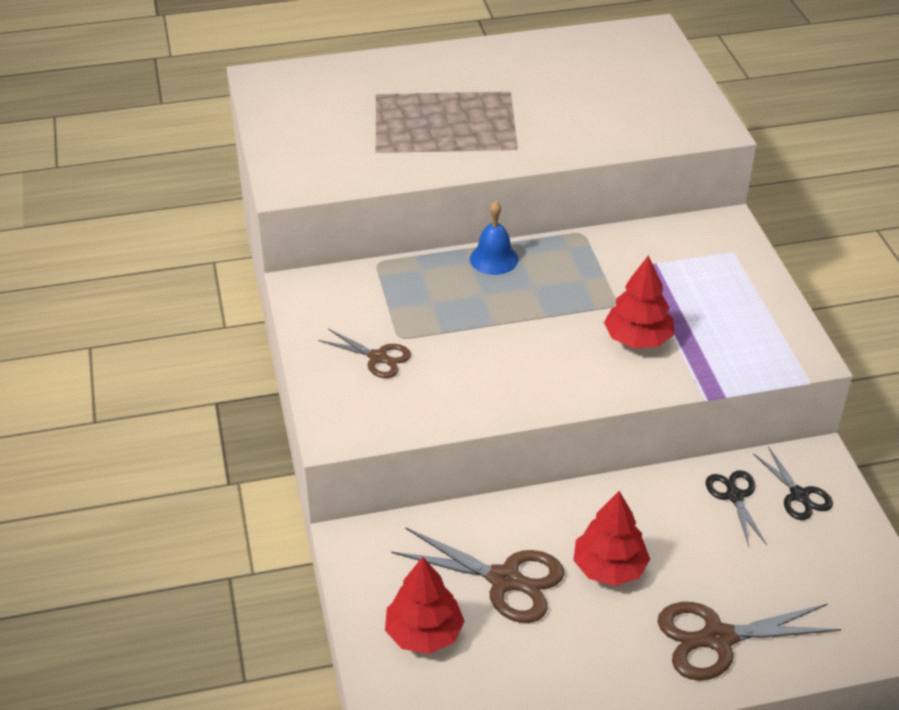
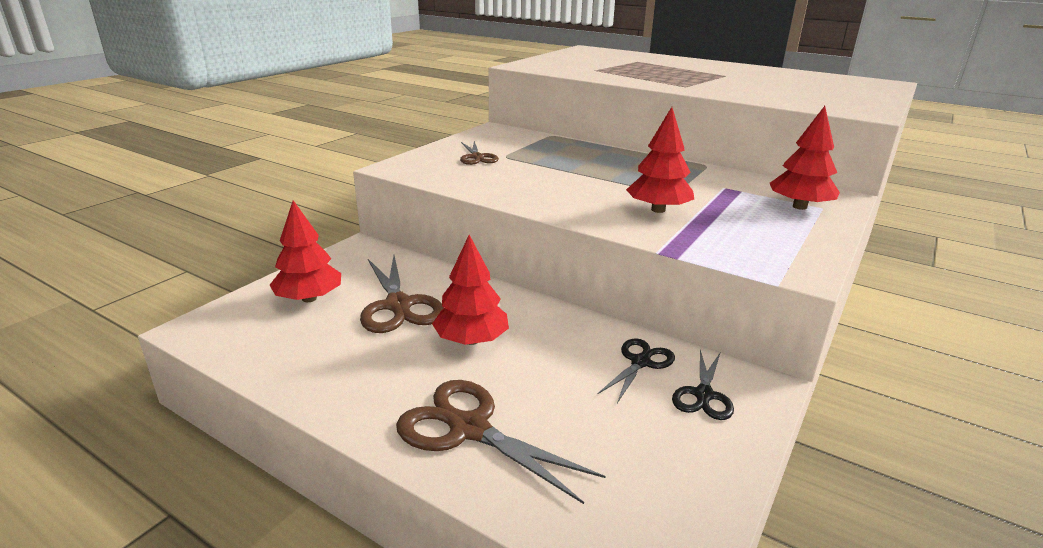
camera: 45 degrees right, 15 degrees down
blue bell [470,201,518,275] -> none
none -> red tree [770,106,840,210]

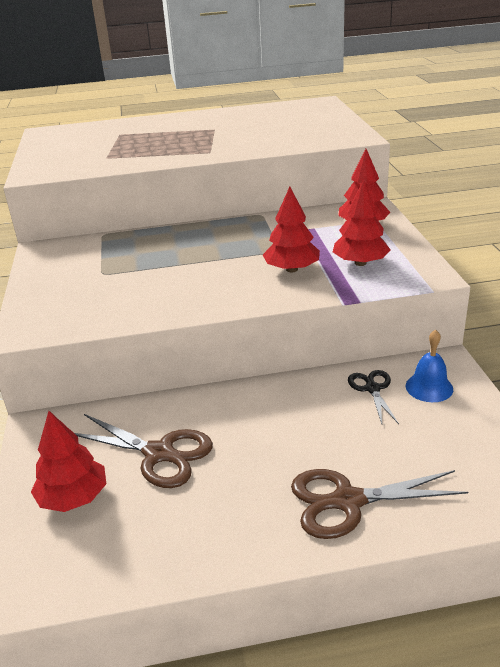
camera: 40 degrees left, 5 degrees up
red tree [432,235,509,345] -> red tree moved to [333,179,390,266]
brown scissors [460,141,499,165] -> none
black scissors [672,350,734,420] -> blue bell [406,330,453,402]

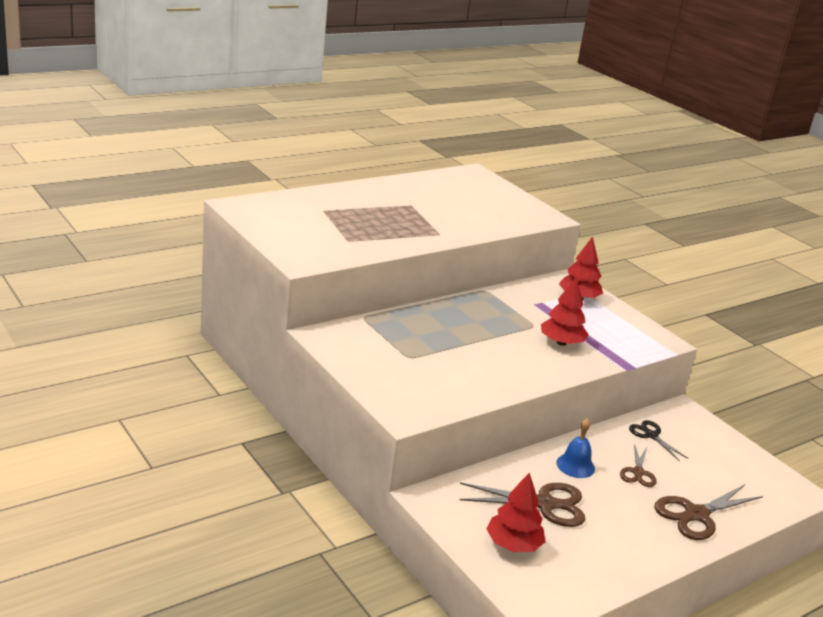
camera: 30 degrees left, 5 degrees down
red tree [333,179,390,266] -> none
blue bell [406,330,453,402] -> blue bell moved to [556,419,595,478]
none -> brown scissors [620,444,657,487]

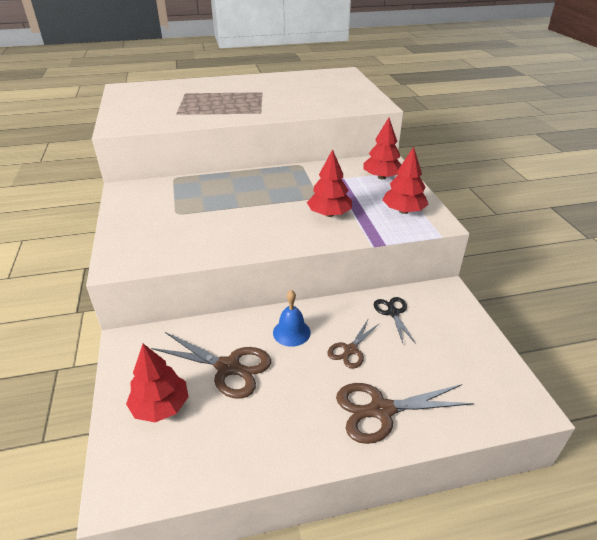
camera: 25 degrees right, 10 degrees up
none -> red tree [383,147,429,214]

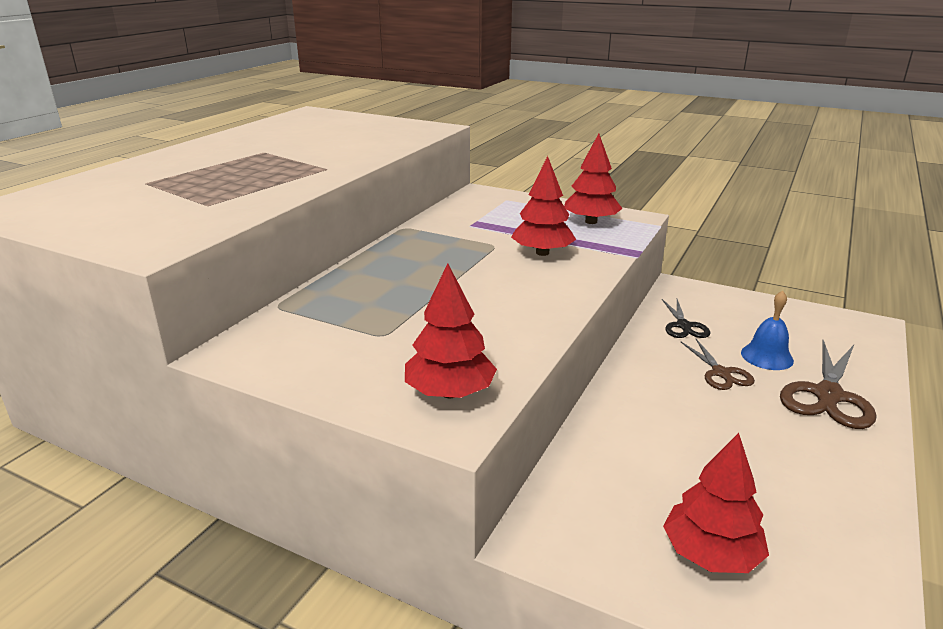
camera: 50 degrees left, 10 degrees down
brown scissors [151,332,271,399] -> none
blue bell [273,290,311,347] -> blue bell moved to [741,291,794,370]
red tree [364,118,401,179] -> red tree moved to [405,263,497,398]
black scissors [374,297,416,344] -> black scissors turned 120 degrees counterclockwise [662,299,710,338]

